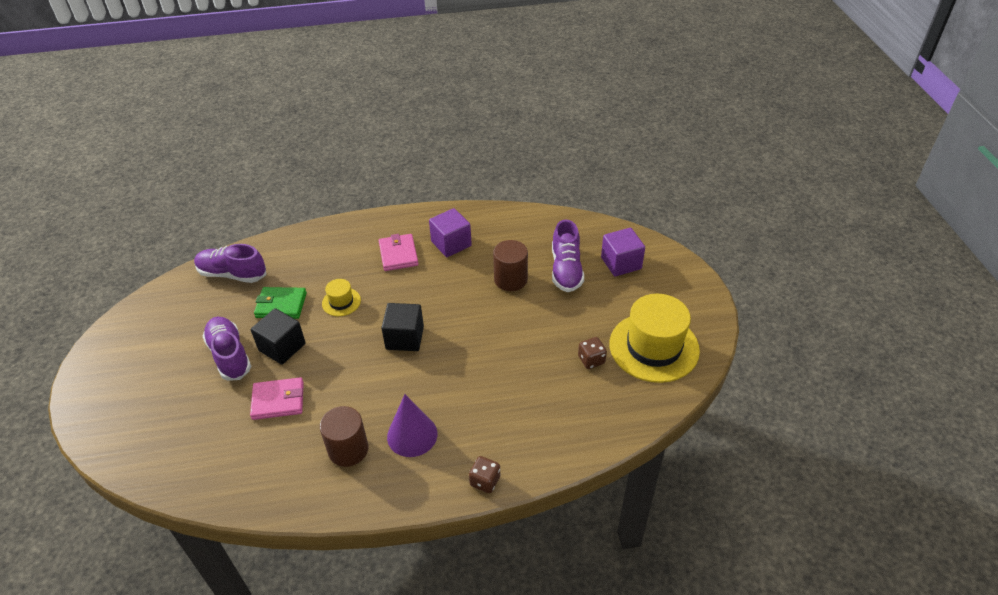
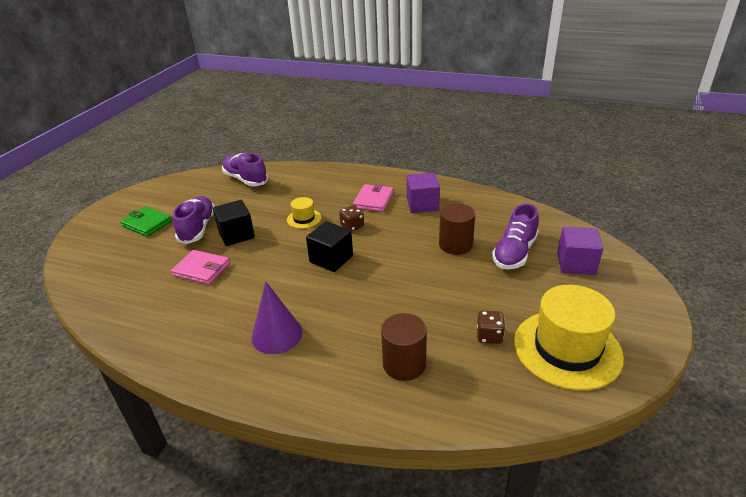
camera: 30 degrees right, 10 degrees down
green wallet [254,287,307,319] -> green wallet moved to [120,206,172,237]
brown cylinder [320,406,369,467] -> brown cylinder moved to [381,313,427,381]
brown dice [469,456,500,493] -> brown dice moved to [339,205,364,232]

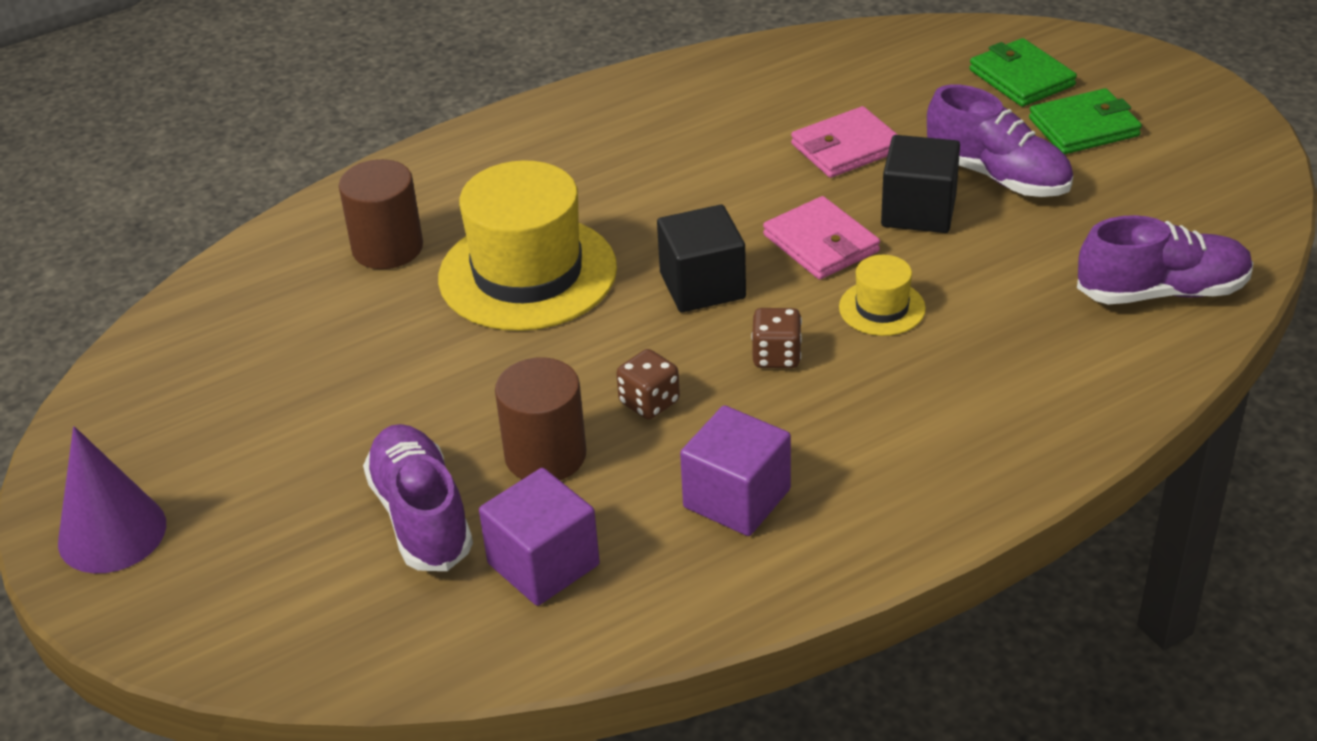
camera: 130 degrees right, 5 degrees up
purple cone [251,282,303,354] -> purple cone moved to [58,426,166,573]
pink wallet [353,184,393,212] -> pink wallet moved to [763,196,880,280]
brown dice [477,311,505,344] -> brown dice moved to [616,349,680,419]
yellow hat [514,285,624,391] -> yellow hat moved to [438,160,617,331]
purple cube [557,227,603,275] -> purple cube moved to [479,468,600,606]
none -> green wallet [969,38,1077,107]

